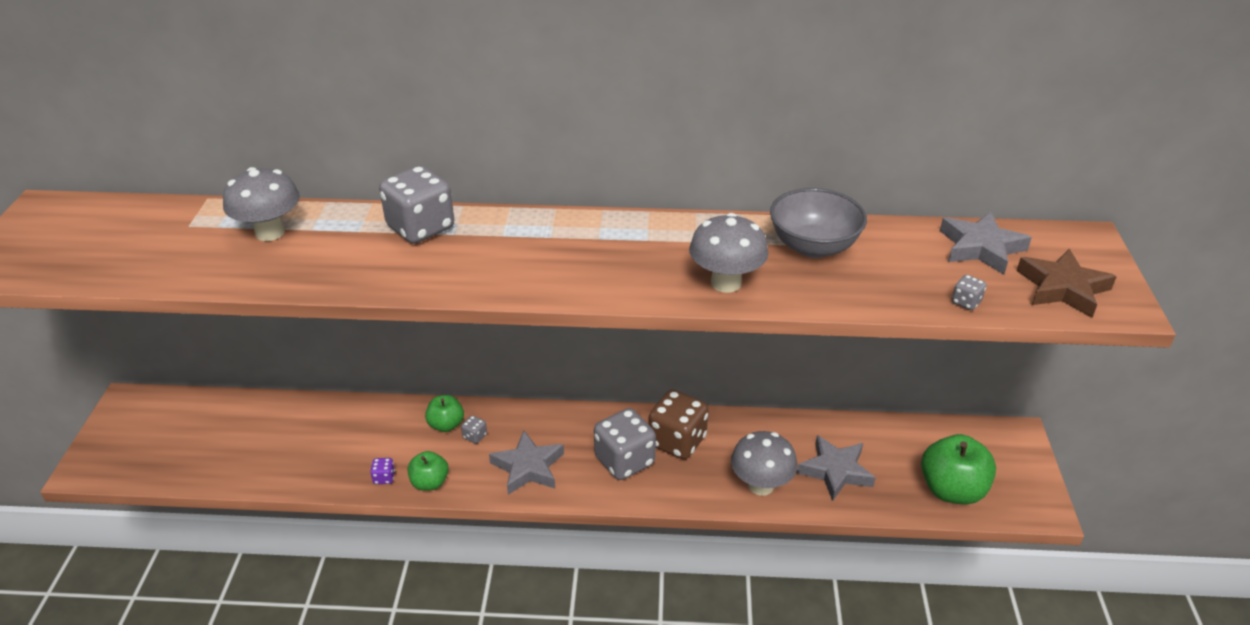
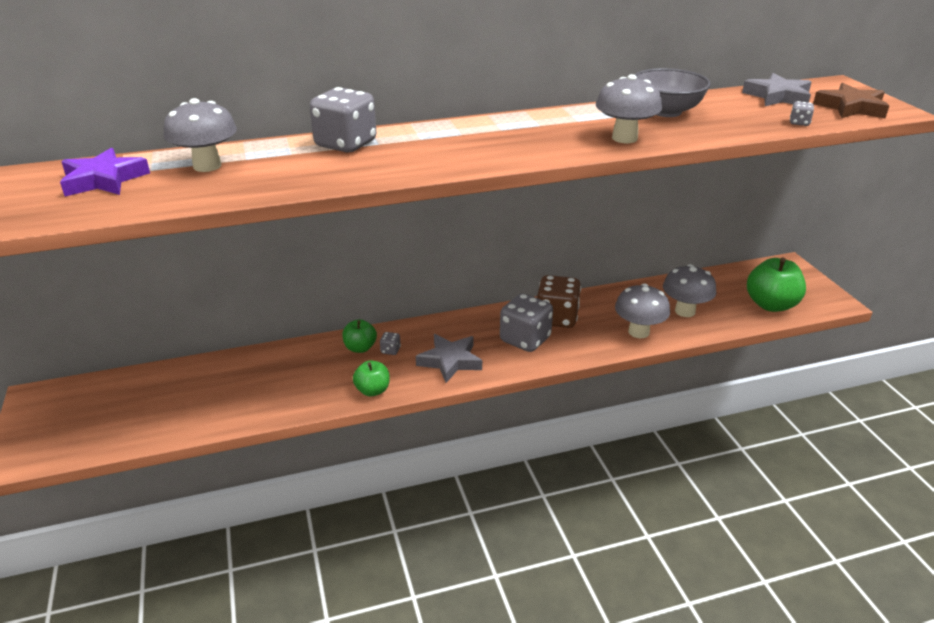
camera: 20 degrees left, 5 degrees down
purple dice [370,458,395,484] -> none
grey star [797,435,875,501] -> grey mushroom [663,264,716,317]
none -> purple star [60,148,150,196]

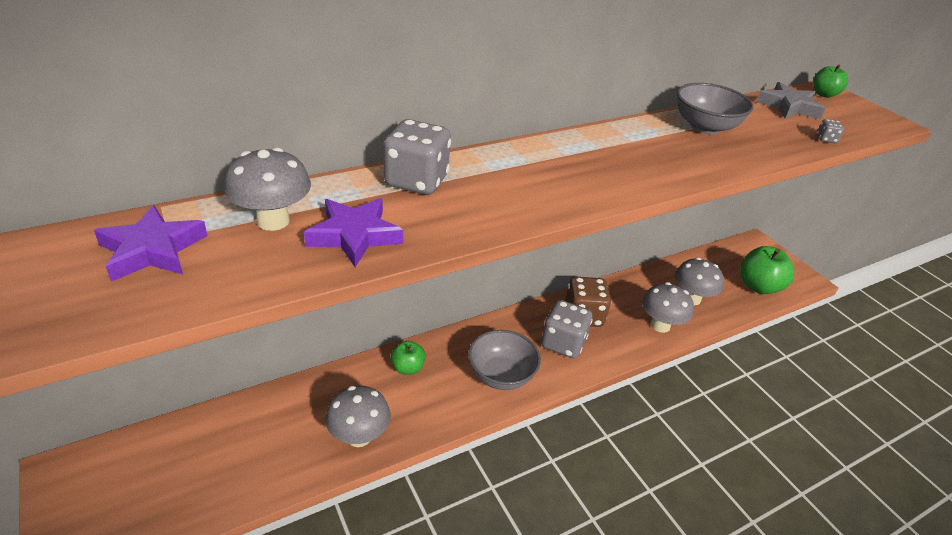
camera: 15 degrees left, 5 degrees up
green apple [353,360,390,397] -> green apple moved to [813,64,848,98]
grey dice [380,332,401,355] -> none
grey star [416,334,482,383] -> grey bowl [468,330,541,390]
grey mushroom [596,74,662,143] -> grey mushroom moved to [325,386,390,447]
brown star [813,83,889,118] -> none
none -> purple star [304,198,403,267]

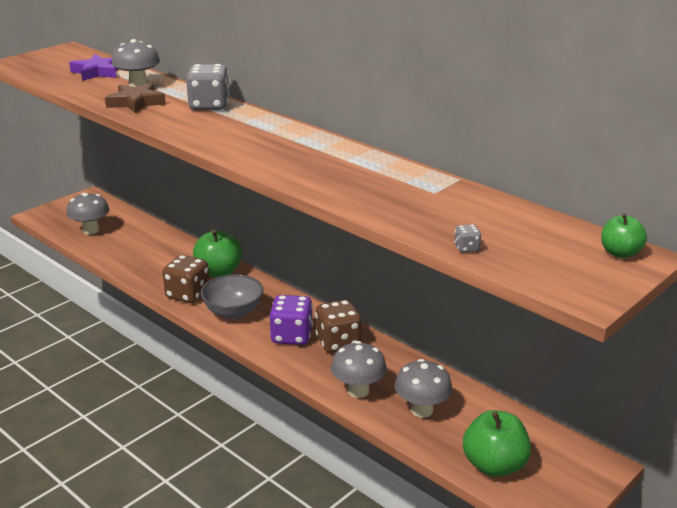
camera: 75 degrees right, 10 degrees down
purple star [304,198,403,267] -> brown star [105,83,166,114]
grey mushroom [325,386,390,447] -> grey mushroom moved to [66,193,109,235]
green apple [390,341,426,375] -> green apple [193,229,242,278], size x1.74
grey dice [541,300,593,358] -> purple dice [270,295,313,345]
grey bowl [677,83,754,134] -> none
grey star [756,82,826,119] -> none
none -> brown dice [162,255,210,303]

